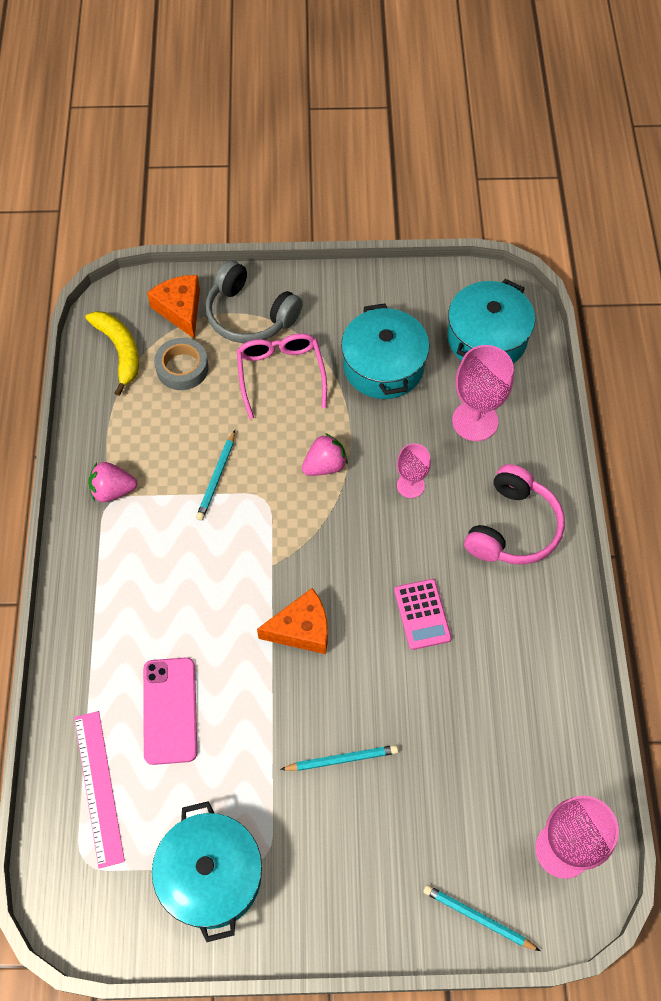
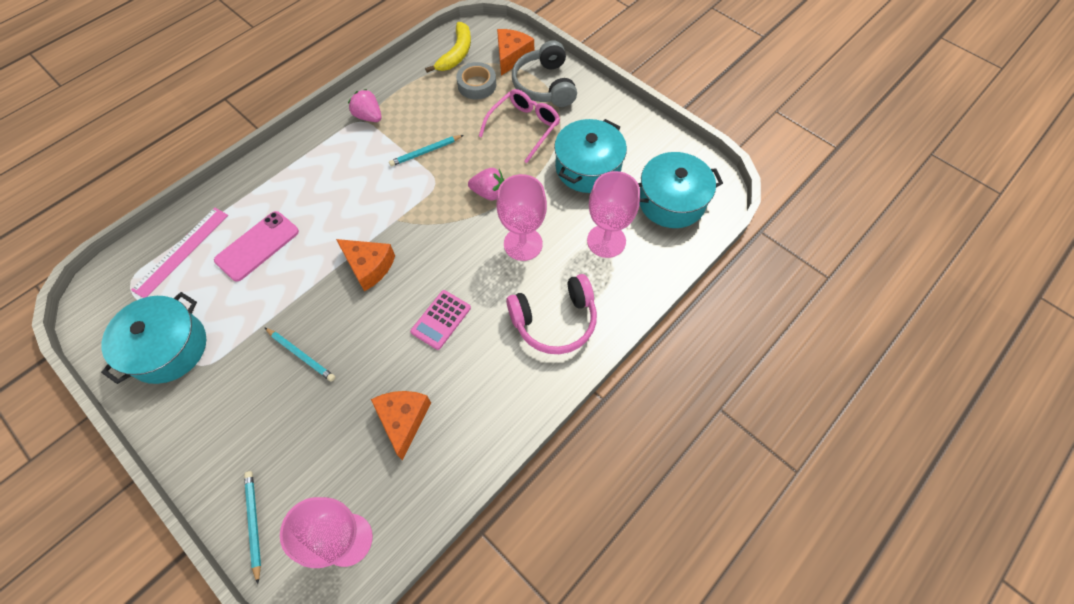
camera: 45 degrees right, 0 degrees up
pink goblet [397,444,431,498] -> pink goblet [496,174,547,261], size x1.69
none -> orange cheese [371,391,431,460]

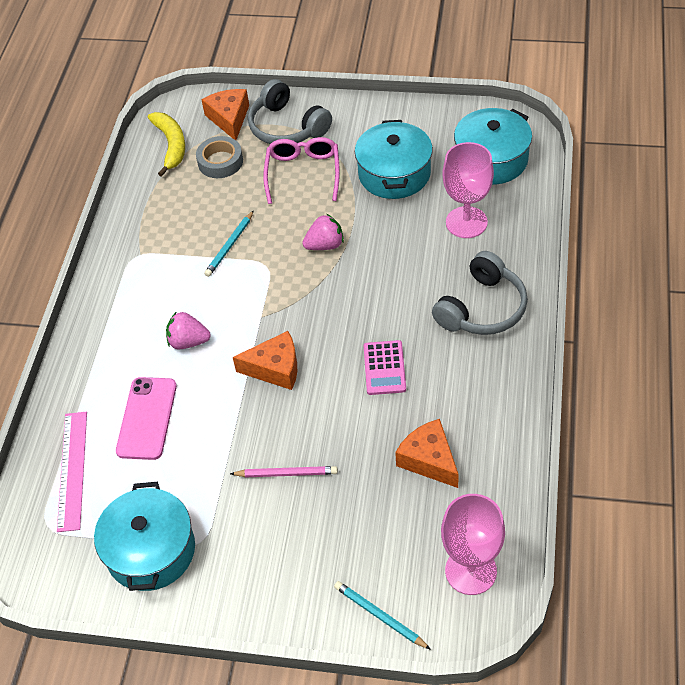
camera: 30 degrees left, 10 degrees down
turquoise pencil [264,327,335,382] -> pink pencil [230,466,338,478]
pink strawberry [348,89,382,122] -> pink strawberry moved to [166,312,211,349]
pink goblet [496,174,547,261] -> none
pink headphones [506,274,597,354] -> grey headphones [432,251,528,335]

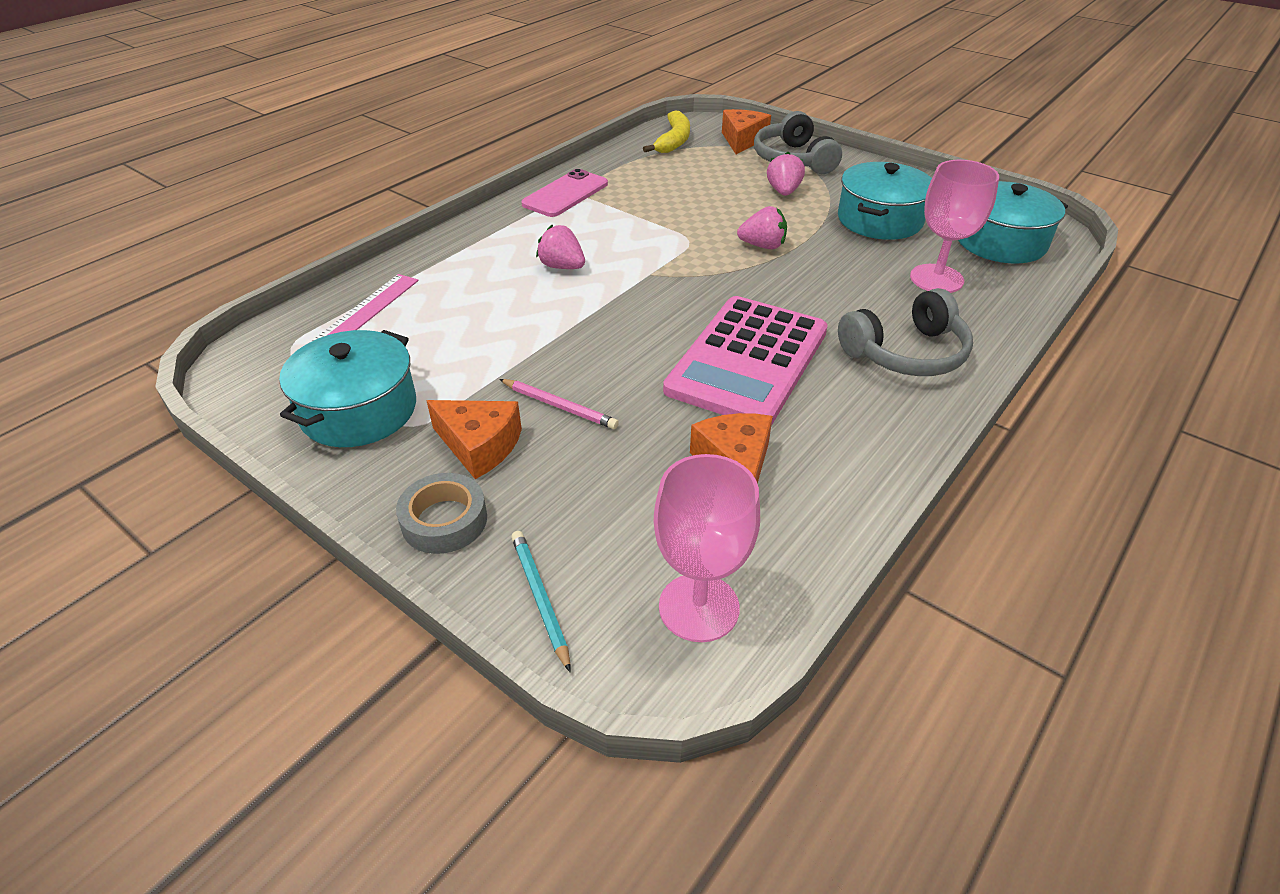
camera: 25 degrees right, 10 degrees down
pink phone [116,377,177,460] -> pink phone moved to [521,169,608,217]
grey tape [196,136,243,178] -> grey tape moved to [396,473,487,554]
turquoise pencil [204,210,254,277] -> none
orange cheese [233,331,297,390] -> orange cheese moved to [426,400,522,479]
pink glasses [263,137,340,204] -> pink strawberry [767,152,805,196]
pink calculator [364,340,406,395] -> pink calculator [663,296,828,424], size x2.18

